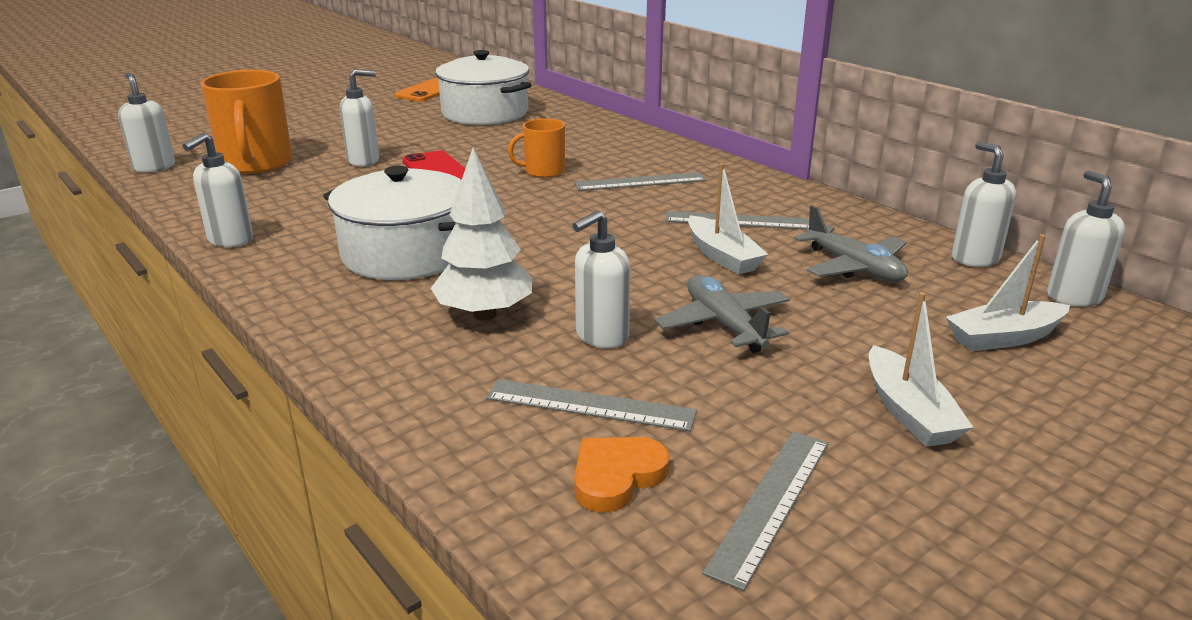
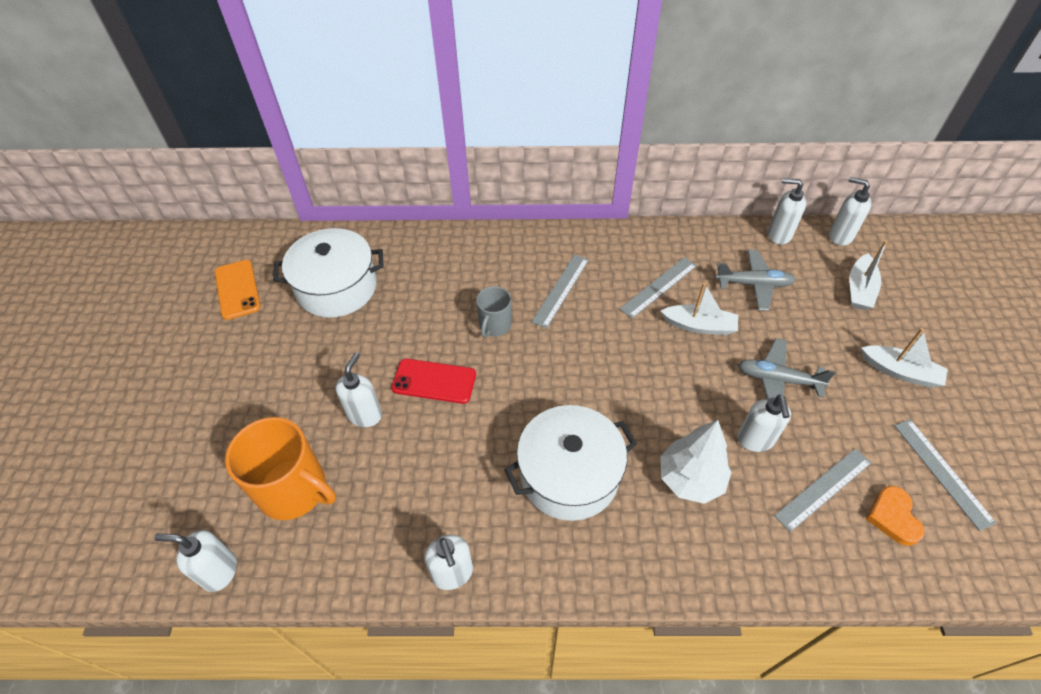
camera: 50 degrees left, 25 degrees up
orange mug [508,118,565,178] -> grey mug [476,286,512,338]

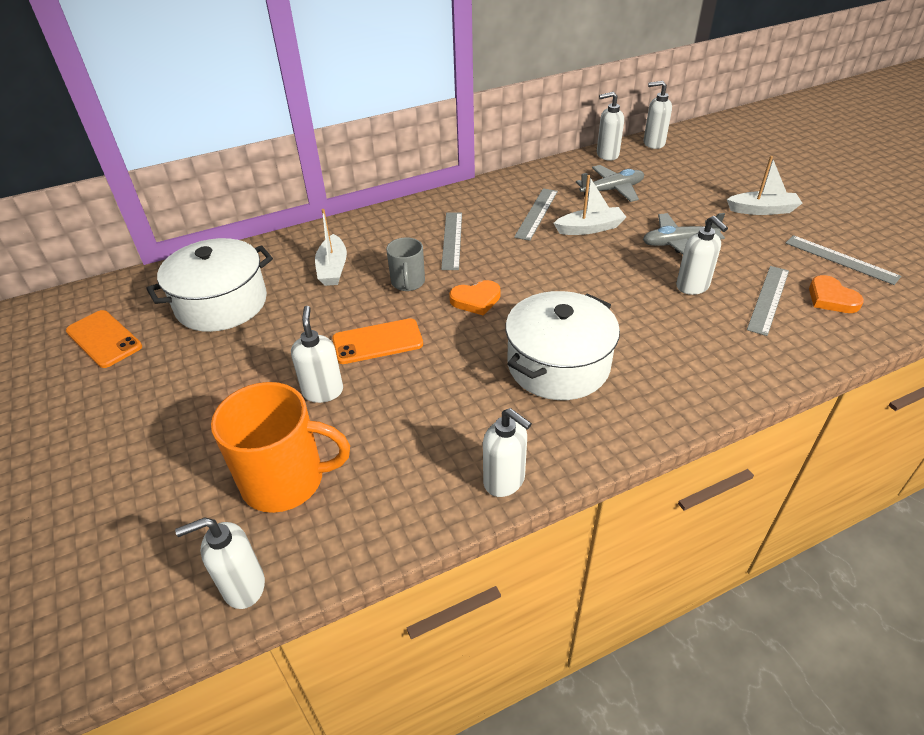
camera: 25 degrees left, 10 degrees down
red phone [391,359,476,404] -> orange phone [332,318,423,364]
white tree [660,420,732,504] -> none
white boat [849,241,887,310] -> white boat moved to [315,209,347,286]
none -> orange heart [449,280,500,315]

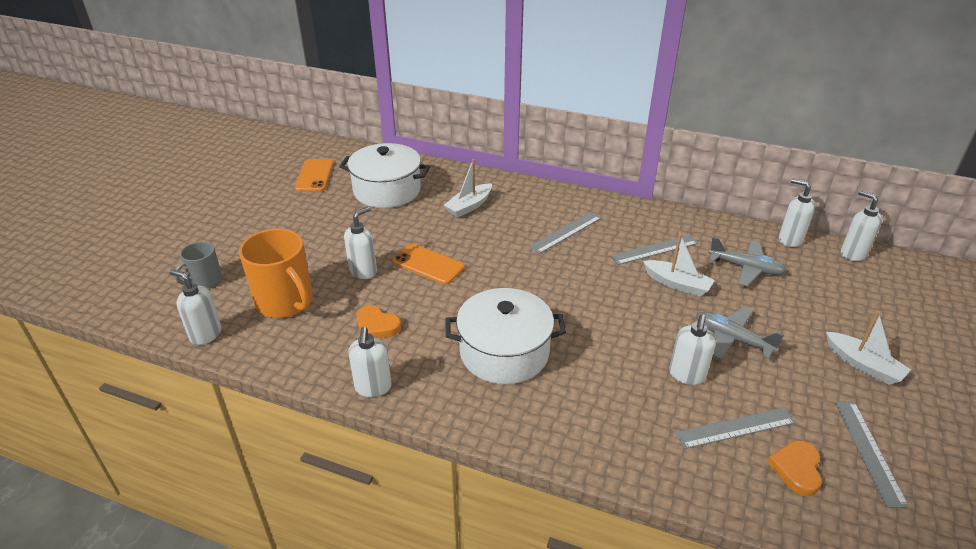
camera: 45 degrees right, 5 degrees down
grey mug [386,238,425,291] -> grey mug moved to [174,241,222,288]
orange heart [449,280,500,315] -> orange heart moved to [357,305,401,338]

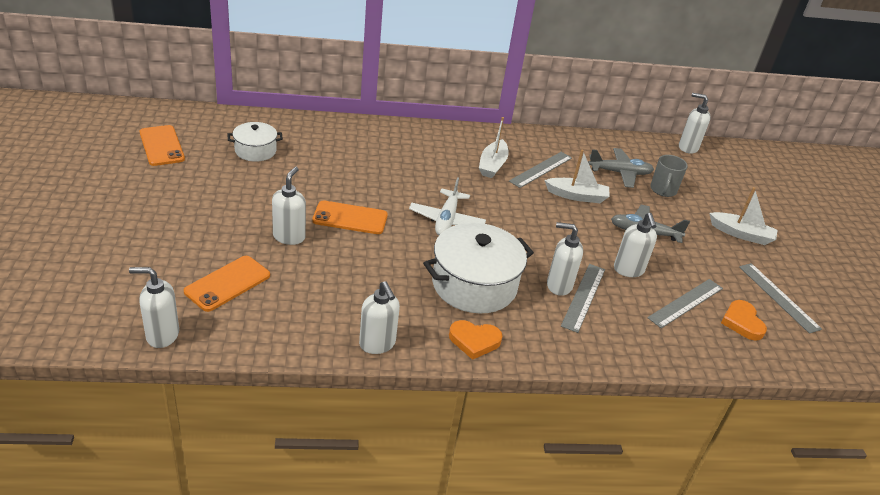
camera: 30 degrees left, 0 degrees up
grey mug [174,241,222,288] -> grey mug moved to [650,155,688,197]
orange mug [239,228,313,318] -> orange phone [184,256,270,312]
white pot [339,143,430,208] -> white pot [228,122,283,162], size x0.56
orange heart [357,305,401,338] -> orange heart moved to [449,320,503,360]
white boat [443,159,492,217] -> white boat moved to [479,117,509,178]
grey ruler [529,212,601,254] -> grey ruler moved to [561,264,605,333]
white soap dispenser [779,179,815,247] -> white soap dispenser moved to [547,222,583,296]
none -> white plane [409,177,486,235]

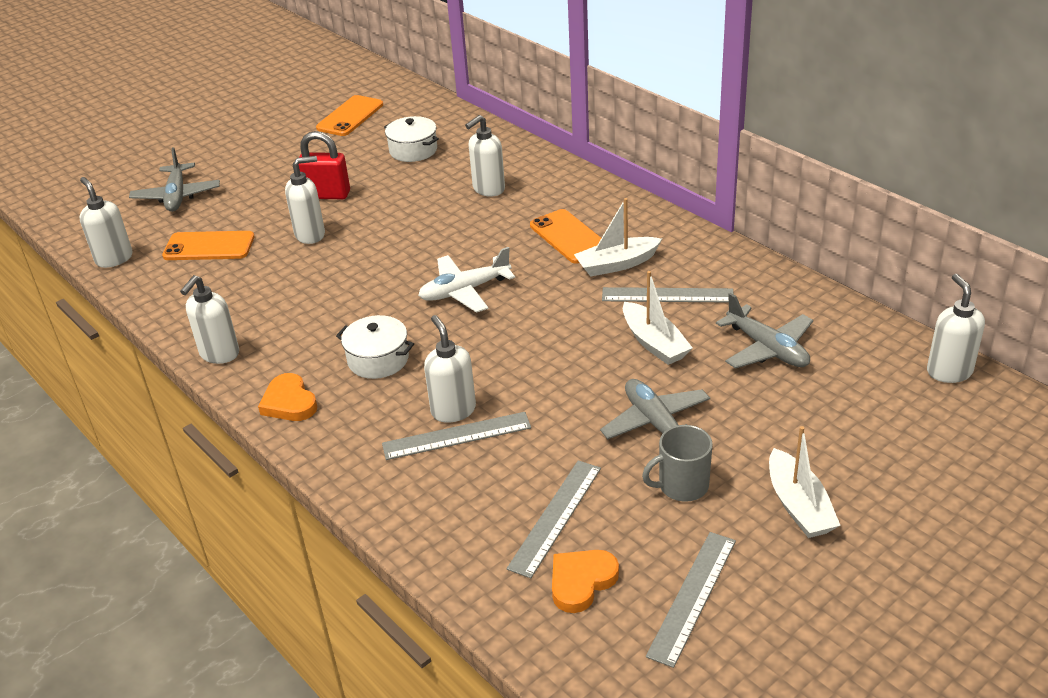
camera: 60 degrees right, 0 degrees up
orange phone [312,201,388,234] -> orange phone moved to [530,209,601,264]
white pot [423,223,534,313] -> white pot [336,315,414,379], size x0.56
white soap dispenser [614,213,657,277] -> white soap dispenser moved to [465,115,505,197]
grey ruler [647,279,723,328] -> grey ruler turned 75 degrees counterclockwise [506,460,601,578]
grey mug [650,155,688,197] -> grey mug moved to [642,425,713,502]
none -> grey plane [129,147,220,212]
none -> red padlock [299,131,350,199]

